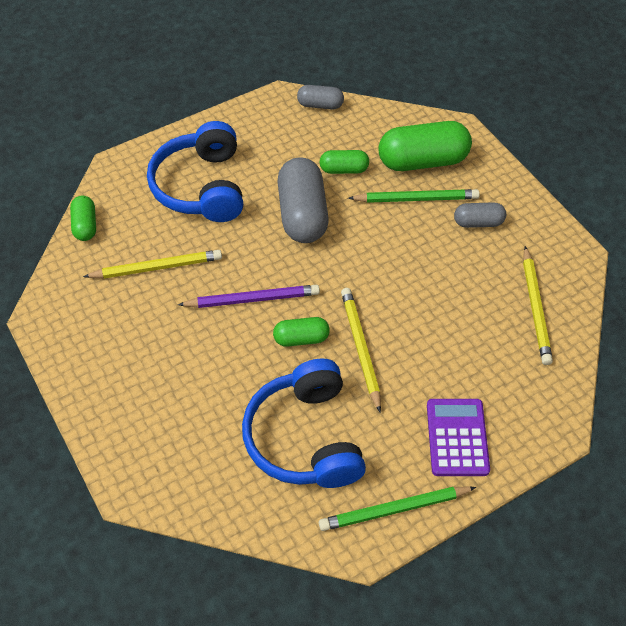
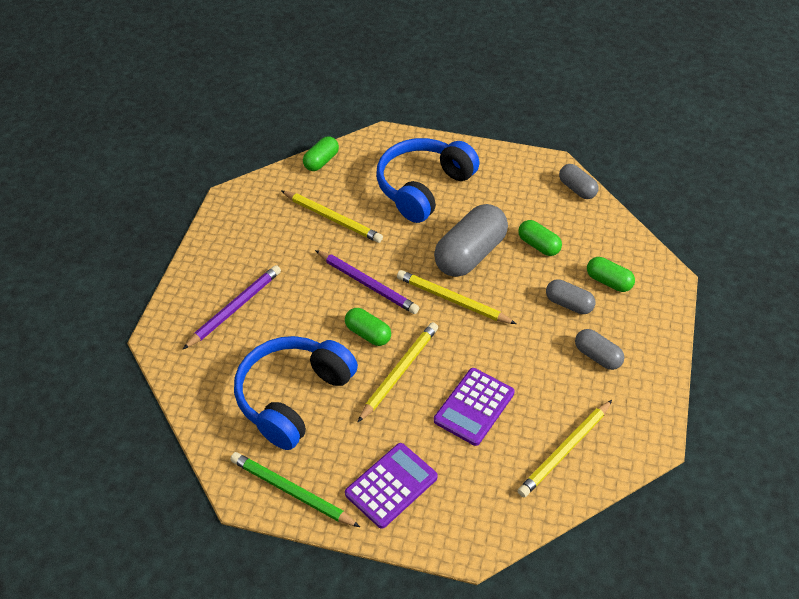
camera: 45 degrees right, 5 degrees down
green pencil [348,189,480,203] -> grey capsule [546,279,595,314]
green capsule [378,121,472,171] -> green capsule [587,257,635,292], size x0.53
none -> purple pencil [183,265,281,349]
none -> yellow pencil [397,270,516,324]
none -> purple calculator [434,368,515,446]

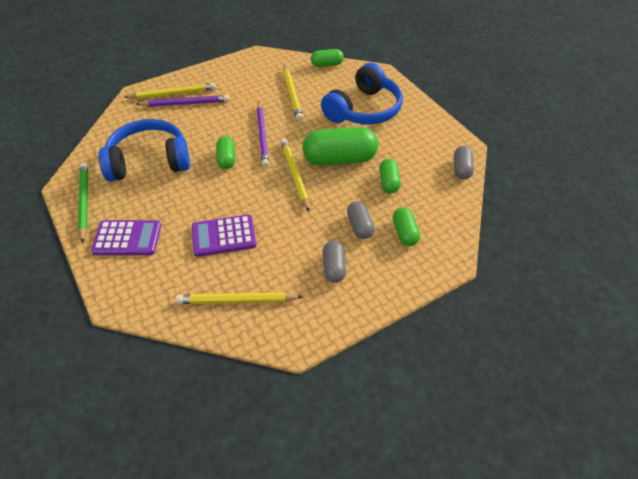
camera: 45 degrees right, 0 degrees up
yellow pencil [357,322,438,423] -> yellow pencil moved to [124,83,216,99]
blue headphones [376,138,480,223] -> blue headphones turned 135 degrees clockwise [321,63,403,125]
grey capsule [434,204,508,277] -> green capsule [303,127,378,166]

